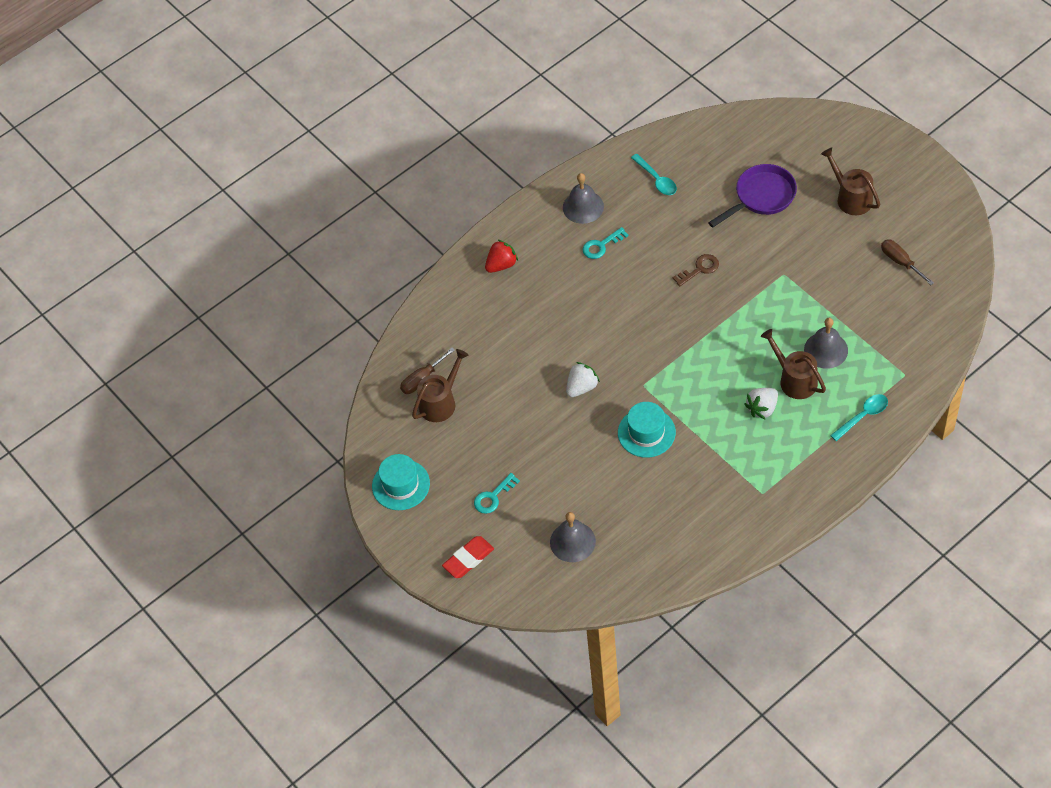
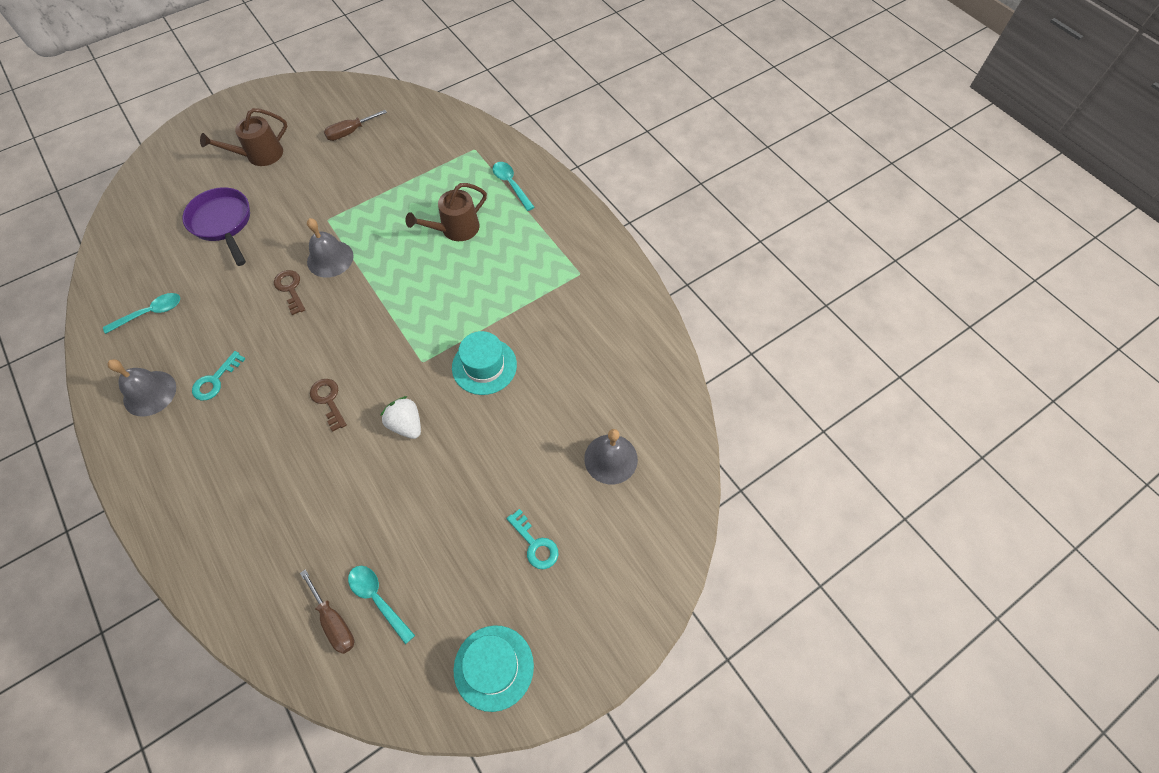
camera: 90 degrees left, 5 degrees up
brown watering can [412,349,468,422] -> turquoise spoon [348,566,415,644]
red eraser [442,536,494,578] -> none
red strawberry [485,240,518,273] -> none
turquoise key [583,227,629,259] -> turquoise key turned 60 degrees clockwise [192,351,246,400]
white strawberry [744,388,778,420] -> none
grey bell [804,318,848,369] -> grey bell moved to [307,218,354,278]
none -> brown key [310,379,347,432]

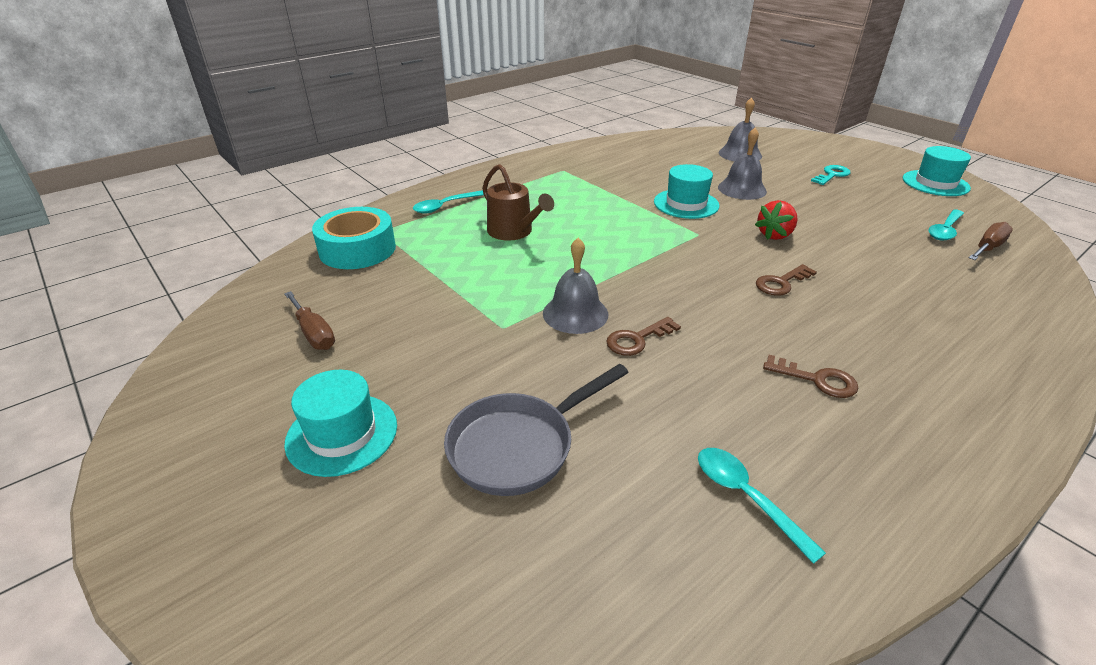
camera: 95 degrees left, 25 degrees down
grey bell [107,359,176,417] -> grey bell moved to [718,128,767,200]
purple pan [182,187,250,266] -> grey pan [444,364,629,496]
turquoise key [192,351,246,400] -> brown key [763,355,858,398]
brown watering can [200,108,288,166] -> turquoise hat [284,370,397,477]
white strawberry [380,396,421,439] -> red strawberry [755,200,798,240]
none -> turquoise tape [312,207,396,269]

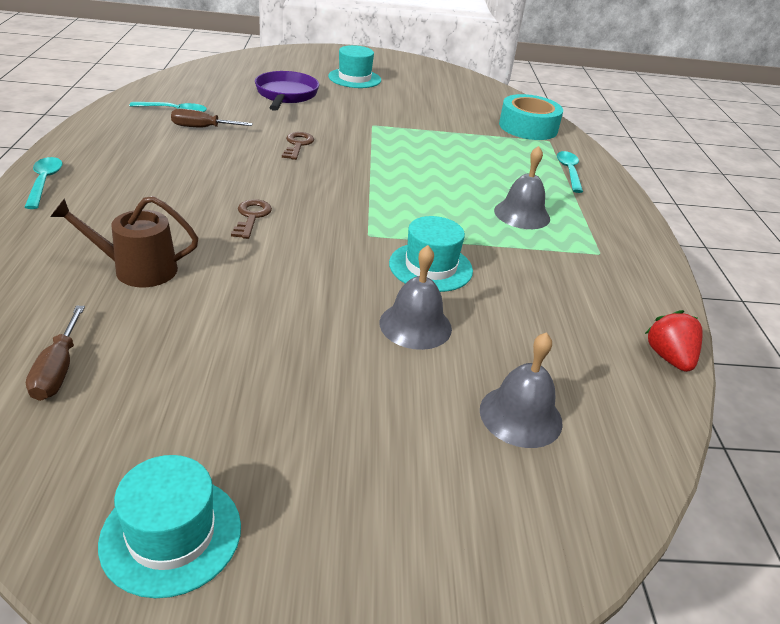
camera: 125 degrees right, 0 degrees up
brown screwdriver [284,291,335,350] -> brown screwdriver moved to [171,109,253,127]
grey pan [444,364,629,496] -> purple pan [255,71,319,111]
brown watering can [482,164,554,241] -> brown watering can moved to [50,196,198,287]
grey bell [543,238,608,334] -> grey bell moved to [494,146,550,229]
red strawberry [755,200,798,240] -> red strawberry moved to [645,310,703,372]
brown key [763,355,858,398] -> none
turquoise key [811,165,850,185] -> none
turquoise spoon [928,210,964,241] -> turquoise spoon moved to [24,157,63,209]

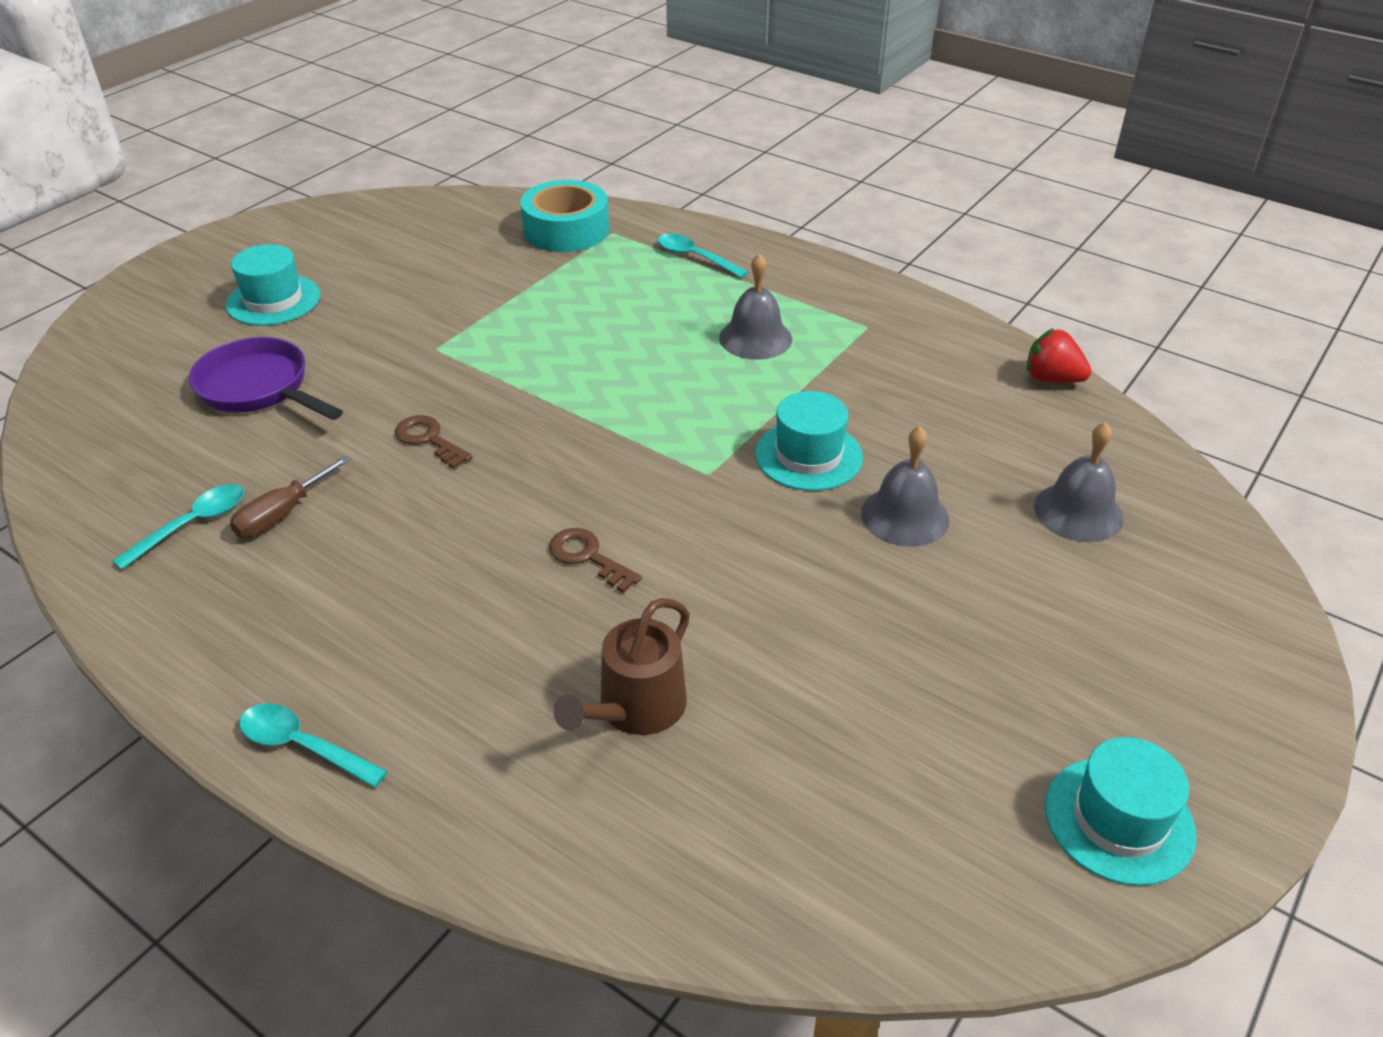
camera: 50 degrees left, 5 degrees up
brown screwdriver [26,306,85,401] -> none

